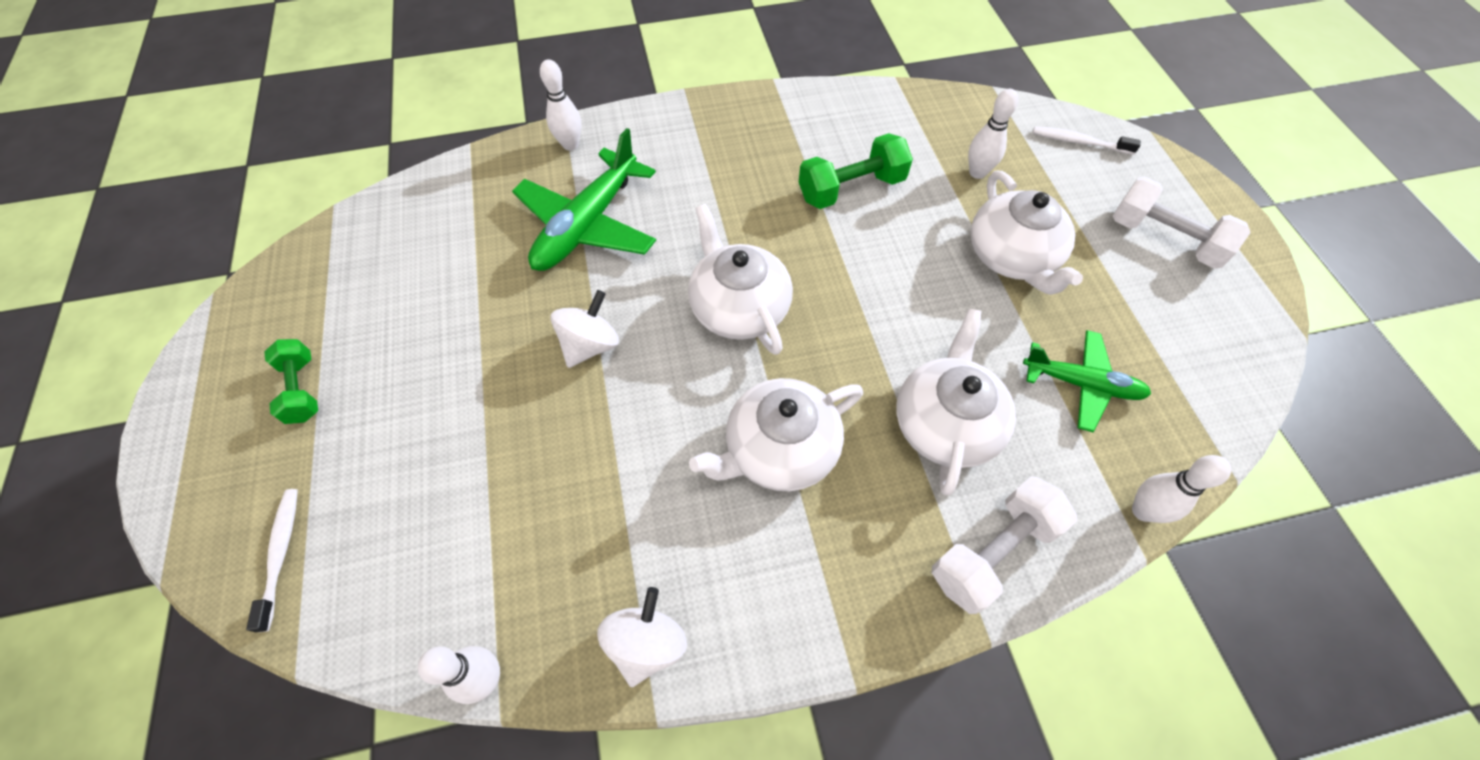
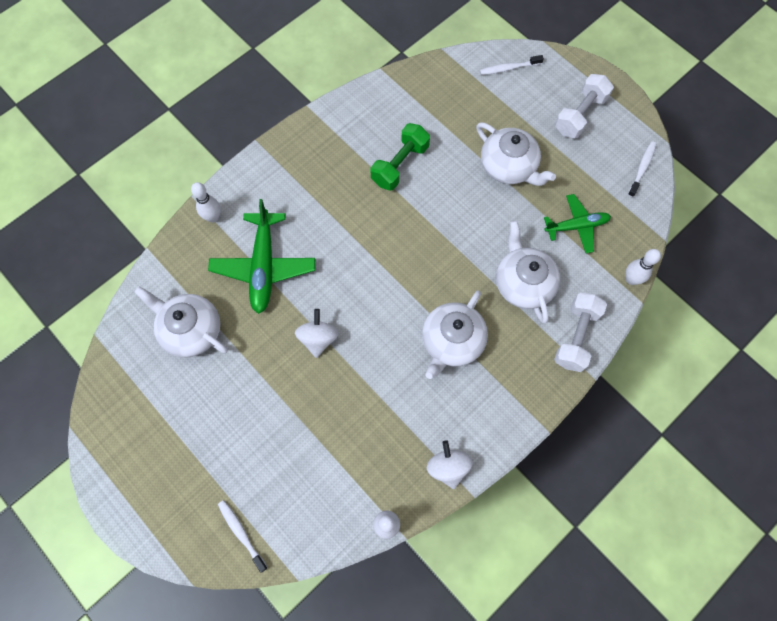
camera: 30 degrees left, 10 degrees up
green dumbbell [264,339,318,424] -> none
white teapot [688,204,793,355] -> white teapot moved to [134,286,228,357]
white bowling pin [968,89,1018,179] -> none
white dumbbell [1113,176,1251,269] -> white dumbbell turned 60 degrees counterclockwise [555,74,614,138]
none -> white toothbrush [628,141,656,197]

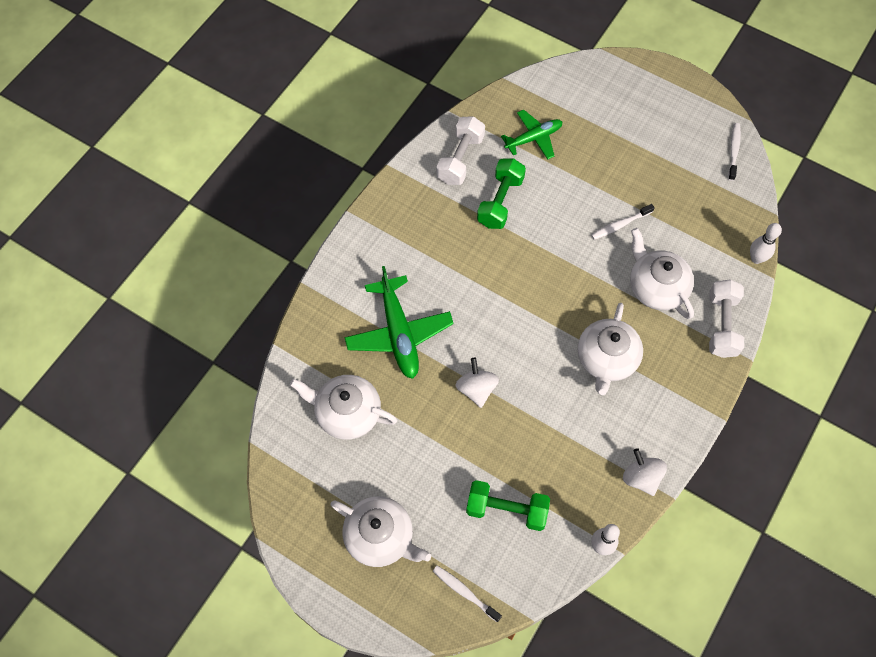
camera: 15 degrees left, 5 degrees down
white bowling pin [191,182,221,223] -> none
white teapot [476,122,556,186] -> white teapot moved to [330,496,431,567]
white toothbrush [480,55,544,75] -> white toothbrush moved to [591,204,655,240]
green plane [544,194,611,253] -> green plane moved to [501,110,562,159]
white dumbbell [555,74,614,138] -> white dumbbell moved to [437,116,485,185]
none -> green dumbbell [466,480,550,531]

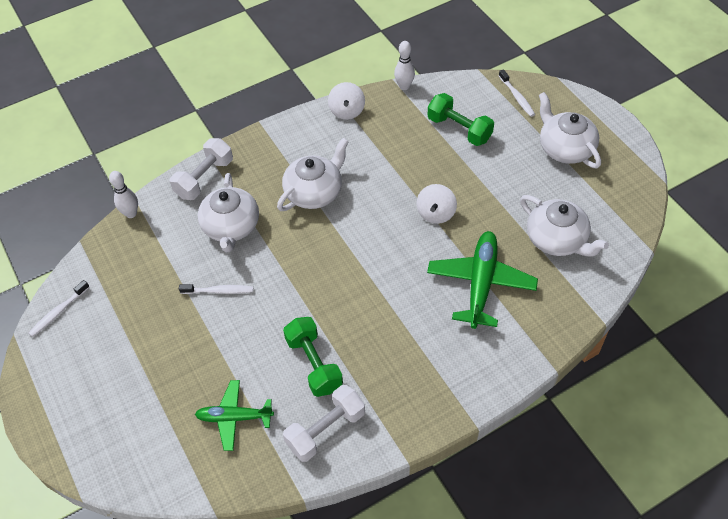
camera: 150 degrees left, 10 degrees down
green dumbbell [477,158,526,229] -> green dumbbell turned 75 degrees counterclockwise [283,317,343,397]

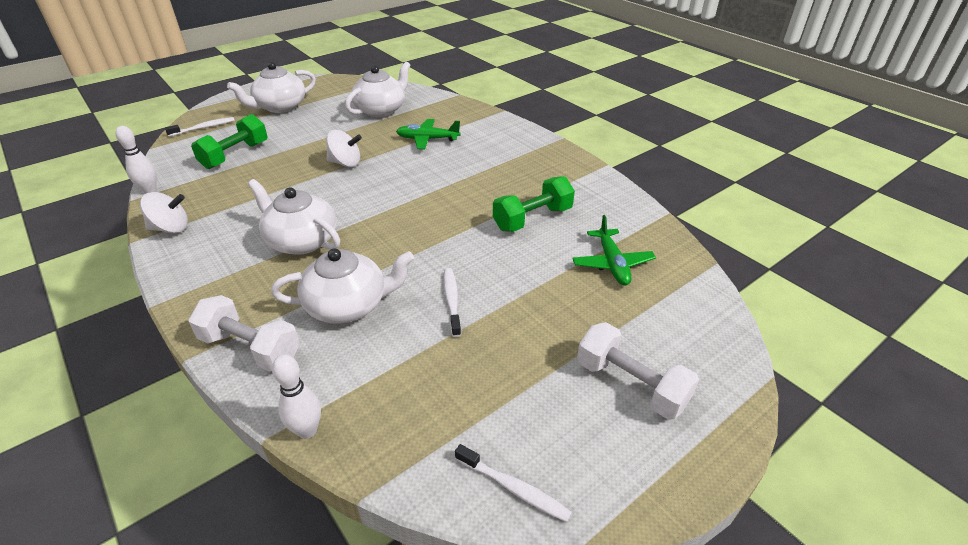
camera: 100 degrees left, 15 degrees down
white dumbbell [283,385,365,462] -> white dumbbell moved to [577,322,699,420]
green plane [427,231,538,329] -> green plane [396,119,461,149], size x0.63

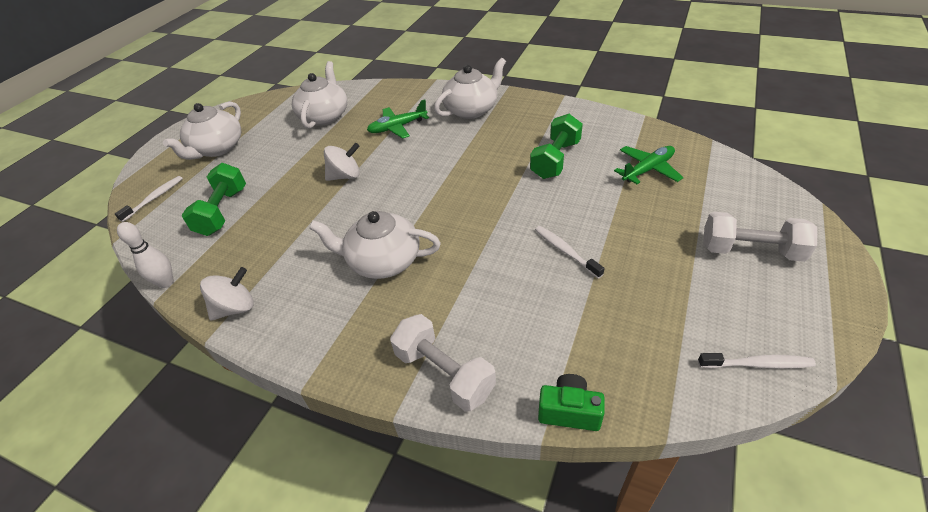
camera: 25 degrees left, 5 degrees up
white dumbbell [189,295,300,372] -> white dumbbell turned 45 degrees clockwise [390,314,496,412]
white teapot [271,248,414,324] -> white teapot moved to [434,58,506,119]
white bowling pin [272,355,321,439] -> green camera [538,374,605,431]
green plane [572,215,656,285] -> green plane turned 90 degrees counterclockwise [614,146,684,184]

